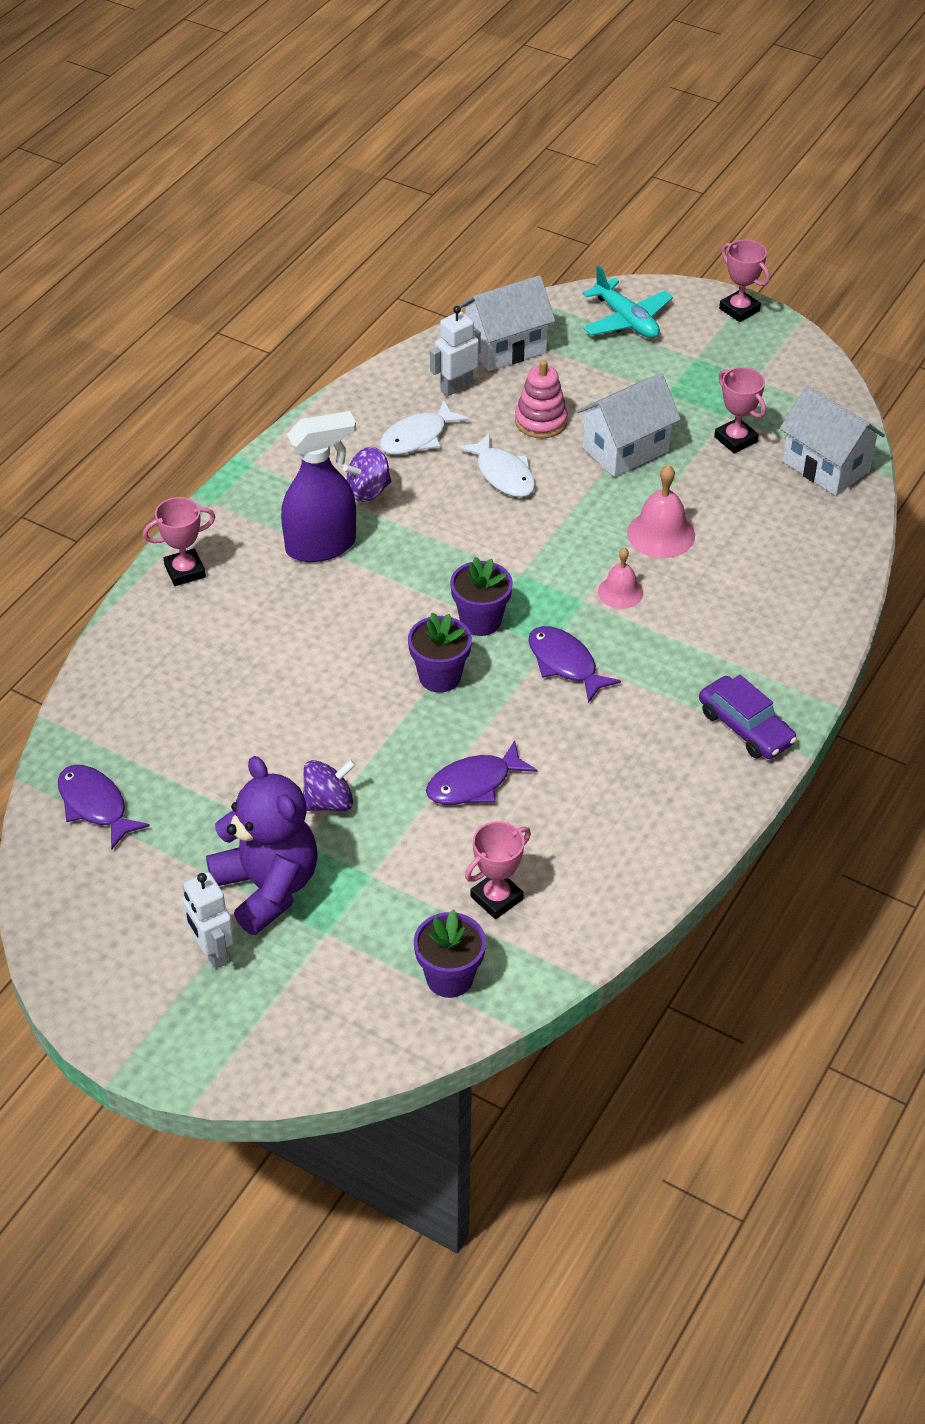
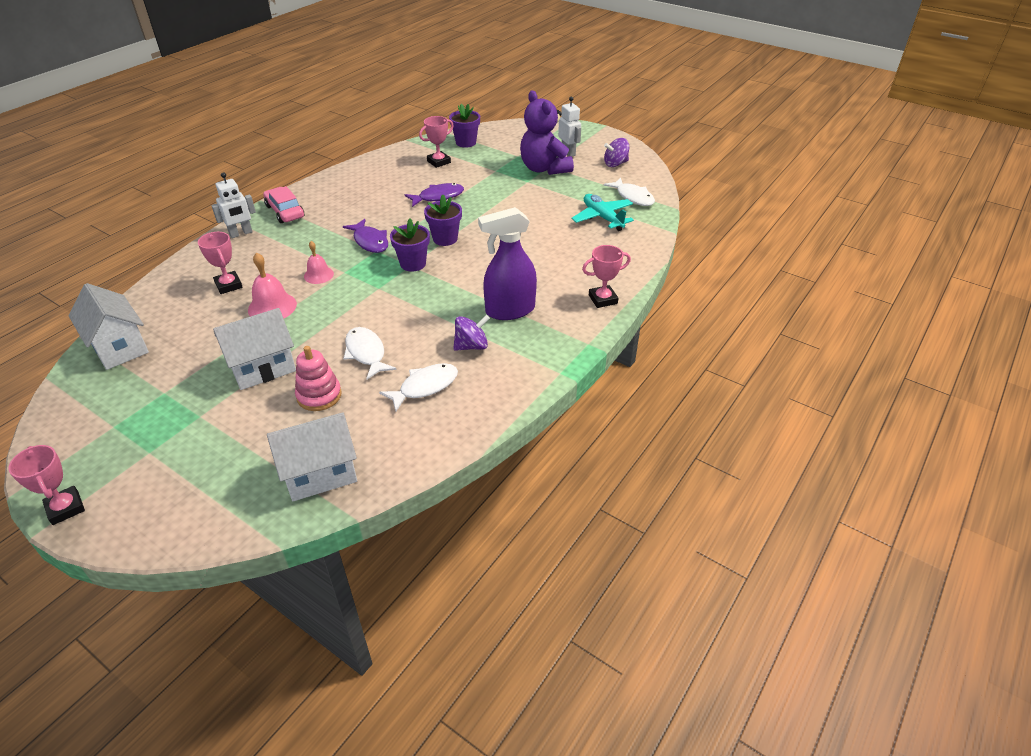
camera: 175 degrees left, 5 degrees down
purple fish [58,765,150,850] -> white fish [603,177,655,206]
purple spinning top [303,760,356,811] -> purple spinning top moved to [604,138,629,167]
white robot [430,306,481,396] -> white robot moved to [211,172,256,238]
turquoise plane [582,265,673,338] -> turquoise plane moved to [571,194,634,231]
purple car [699,675,797,759] -> pink car [263,186,304,223]
pink trophy [714,367,766,453] -> pink trophy moved to [198,232,243,294]

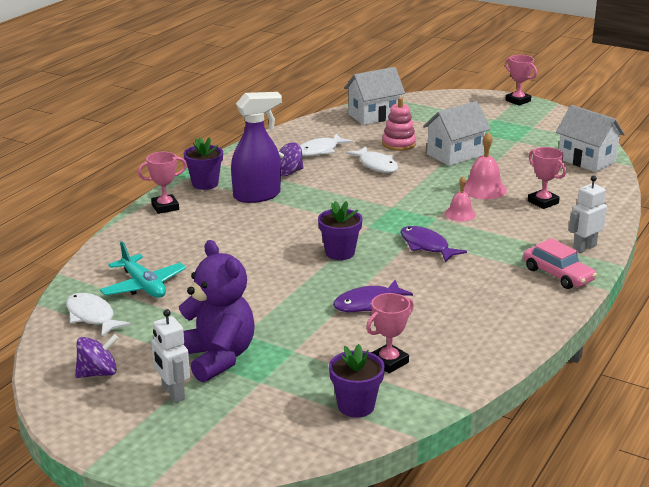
camera: 175 degrees right, 15 degrees down
purple flower pot [390,219,430,272] -> purple flower pot moved to [184,137,223,190]

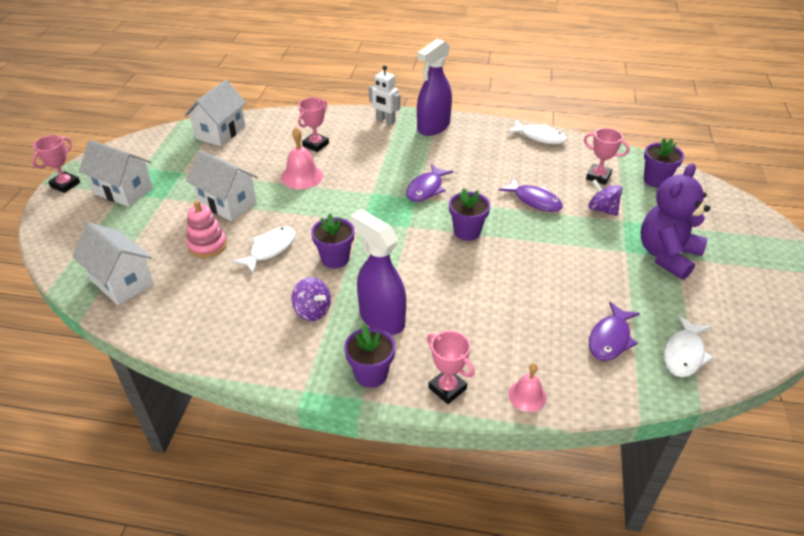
camera: 110 degrees left, 15 degrees up
purple spinning top [75,334,119,378] -> purple spinning top moved to [588,179,622,216]
turquoise plane [100,241,186,298] -> purple fish [589,302,640,361]
white robot [151,309,190,403] -> none
white fish [300,134,353,157] -> white fish moved to [507,120,567,144]
pink bell [445,176,476,221] -> pink bell moved to [508,363,547,412]
pink car [523,238,597,289] -> purple spray bottle [417,38,452,136]
none -> white house [79,140,153,207]
none -> purple flower pot [311,213,354,268]

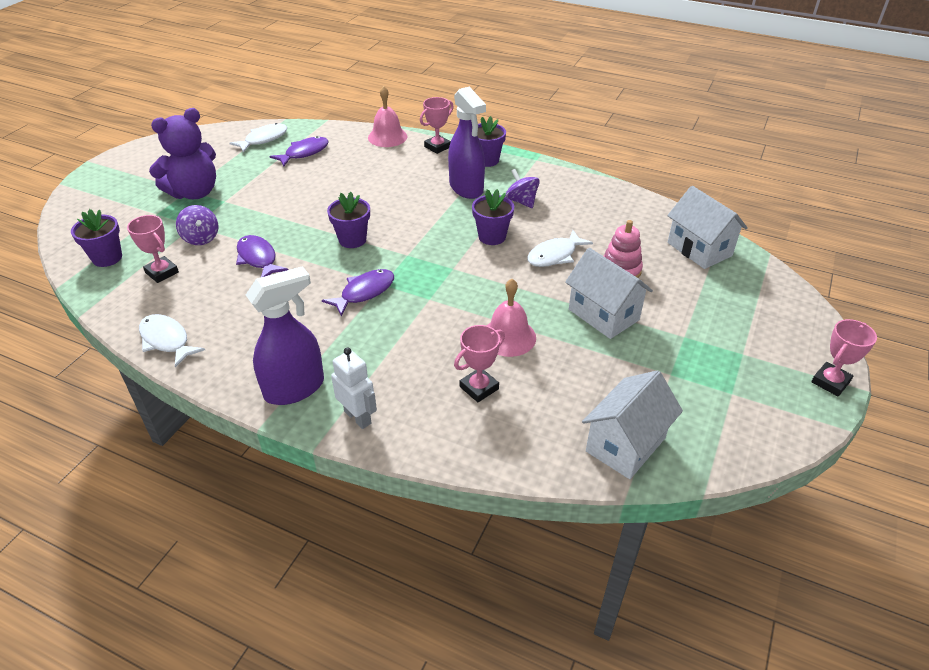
camera: 165 degrees left, 0 degrees up
white house [79,140,153,207] -> none
pink trophy [427,331,475,404] -> pink trophy turned 75 degrees clockwise [420,97,453,154]
pink bell [508,363,547,412] -> pink bell [368,86,407,147], size x1.53

